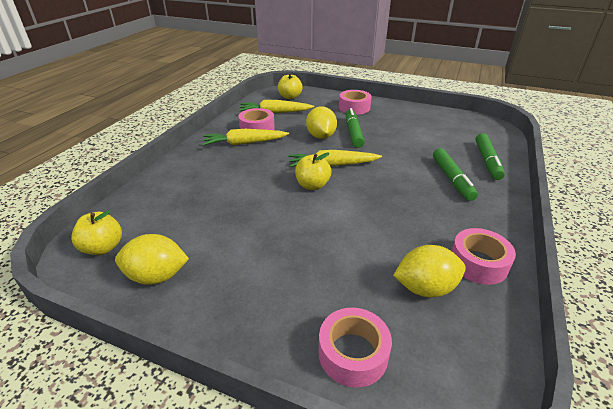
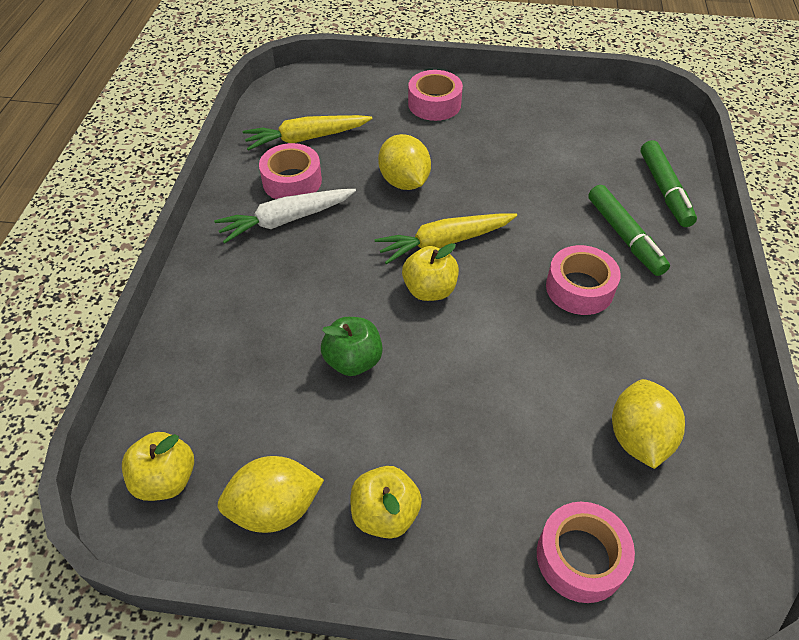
camera: 15 degrees left, 15 degrees up
yellow carrot [203,129,289,146] -> white carrot [214,189,356,244]
yellow apple [278,73,303,99] -> yellow apple moved to [351,466,422,539]
green marker [346,108,364,148] -> none
yellow lemon [393,245,466,298] -> yellow lemon turned 60 degrees counterclockwise [612,379,685,469]
pink tape [452,228,516,285] -> pink tape moved to [546,245,621,315]
none -> green apple [321,317,383,376]

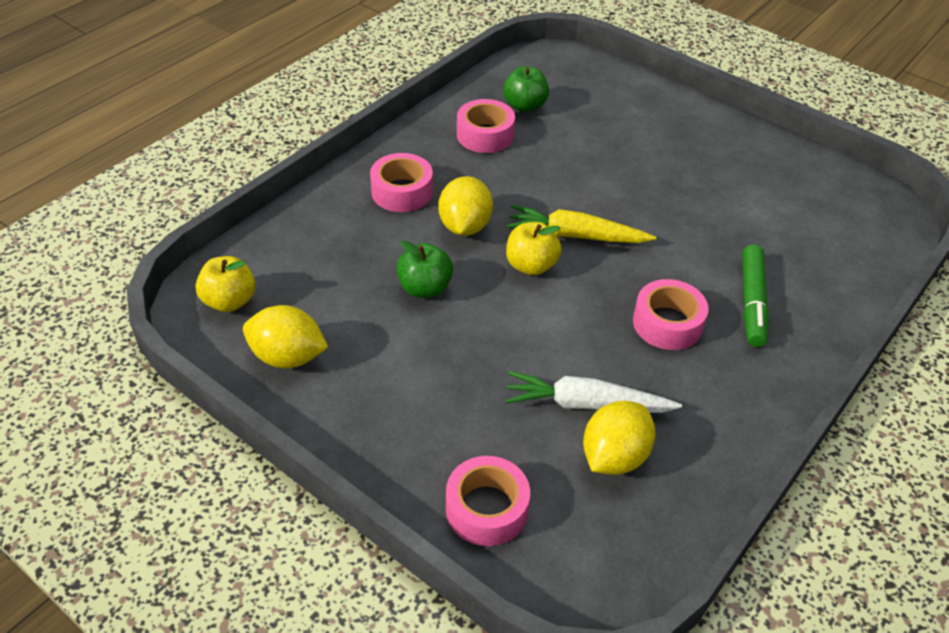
camera: 30 degrees right, 5 degrees down
white carrot [214,189,356,244] -> white carrot moved to [505,371,682,413]
yellow carrot [243,115,372,151] -> green apple [503,66,549,112]
yellow apple [351,466,422,539] -> none
yellow lemon [378,134,431,190] -> yellow lemon moved to [438,176,493,236]
pink tape [408,70,463,121] -> pink tape moved to [370,153,433,212]
green marker [641,140,697,227] -> none

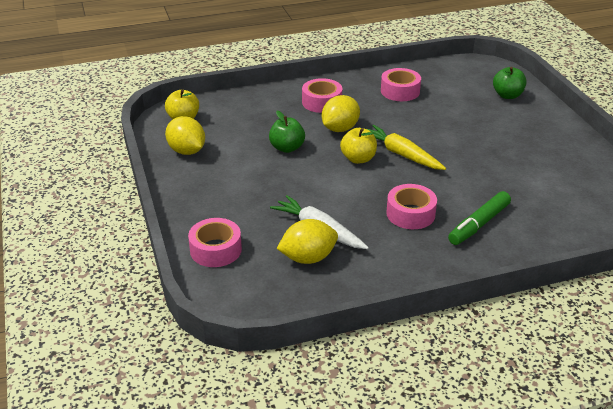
camera: 35 degrees right, 10 degrees down
green apple [503,66,549,112] -> green apple moved to [493,67,526,99]

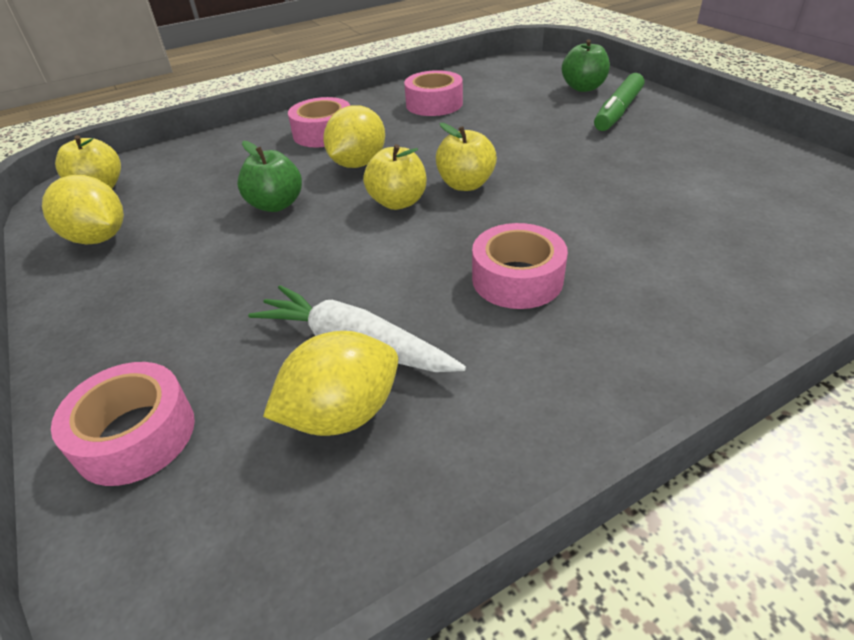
camera: 10 degrees left, 5 degrees up
yellow carrot [367,125,446,170] -> yellow apple [436,123,497,191]
green marker [448,191,511,245] -> green marker moved to [594,73,644,131]

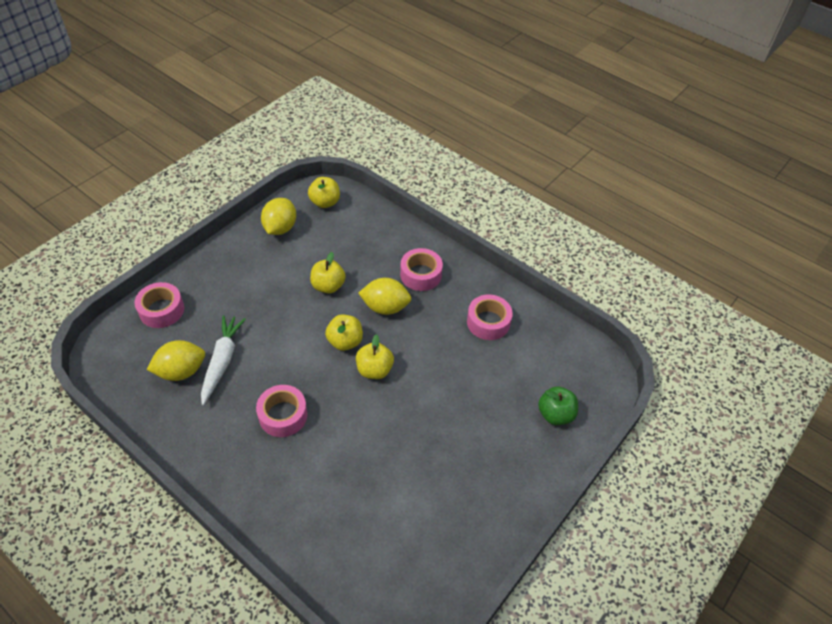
camera: 65 degrees right, 10 degrees up
green apple [237,141,302,212] -> yellow apple [310,252,346,294]
yellow lemon [263,331,398,436] -> yellow lemon turned 60 degrees counterclockwise [146,340,205,381]
green marker [594,73,644,131] -> none

